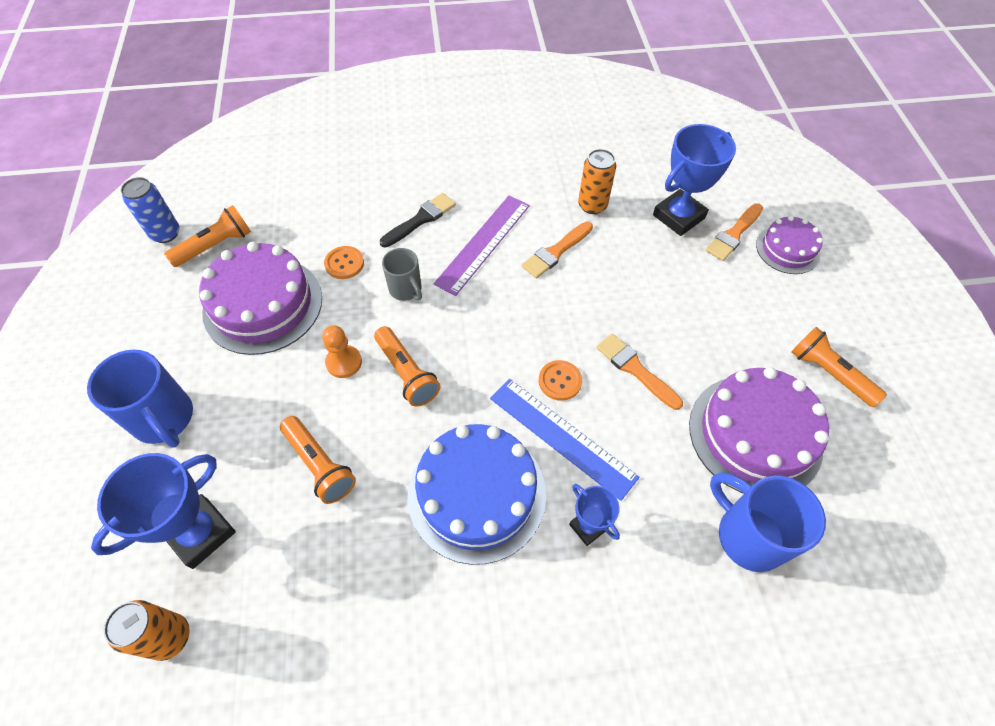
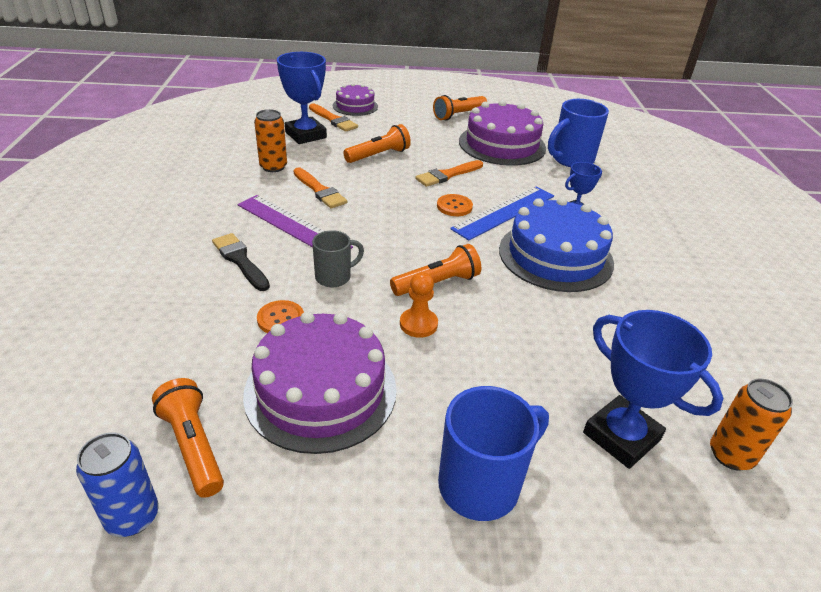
camera: 85 degrees left, 20 degrees down
orange flashlight [280,416,356,504] -> orange flashlight moved to [343,124,411,163]

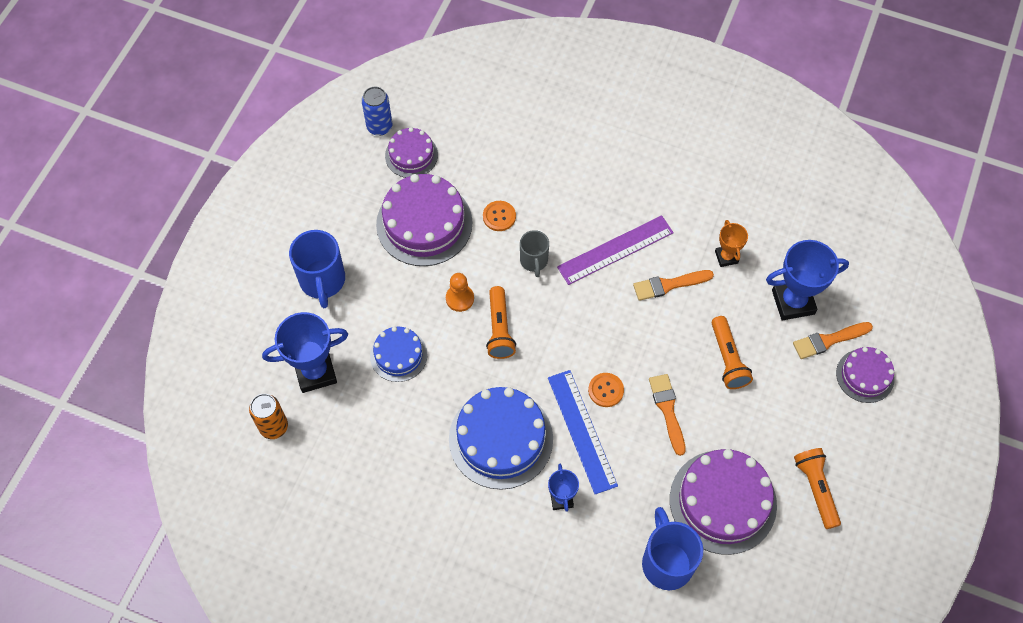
camera: 115 degrees right, 25 degrees up
orange flashlight [152,378,224,498] -> purple cake [385,127,438,178]
black brush [212,233,270,291] -> none
orange can [254,109,287,172] -> orange trophy [715,220,748,267]
none -> blue cake [370,327,428,382]

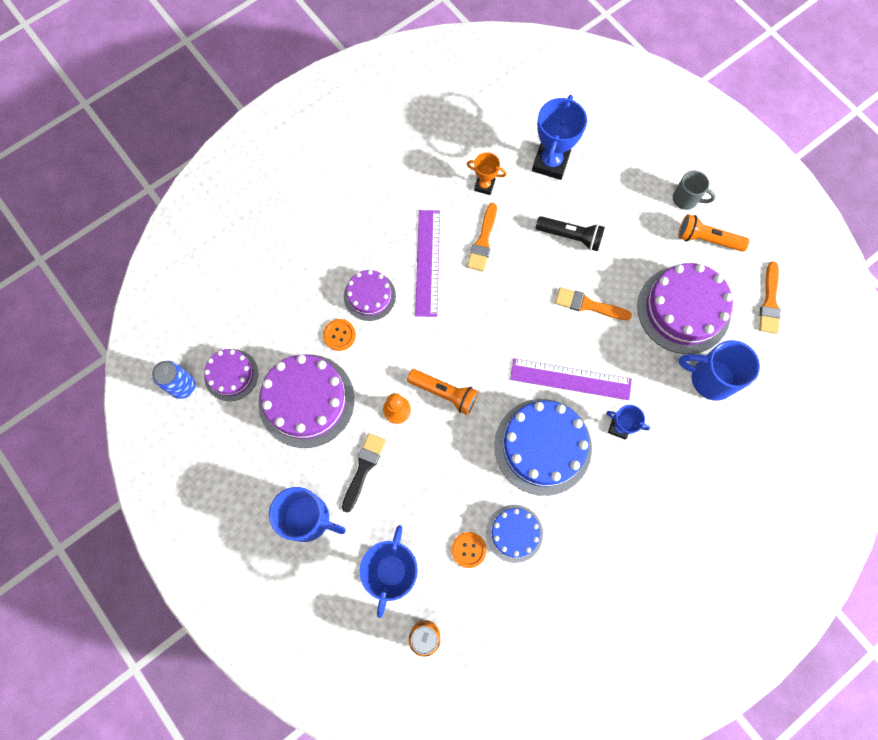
camera: 60 degrees left, 10 degrees up
blue cake [370,327,428,382] -> blue cake moved to [486,505,543,563]
grey mug [520,230,549,277] -> grey mug moved to [673,171,716,210]
blue ruler [548,370,618,494] -> purple ruler [510,359,632,400]
orange button [588,373,624,407] -> orange button moved to [451,532,486,568]
orange flashlight [711,316,753,389] -> black flashlight [536,216,605,251]
orange brush [793,322,873,359] -> orange brush moved to [759,261,781,334]
purple cake [836,347,895,403] -> purple cake moved to [344,270,396,321]
none -> black brush [342,433,386,513]

